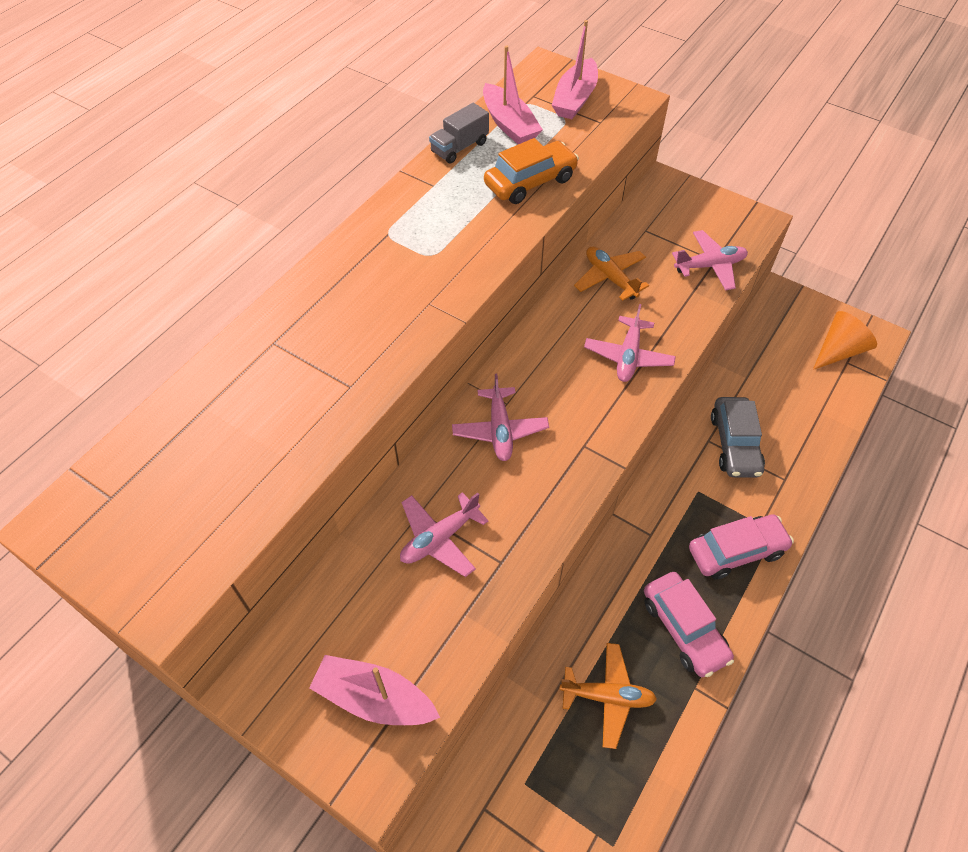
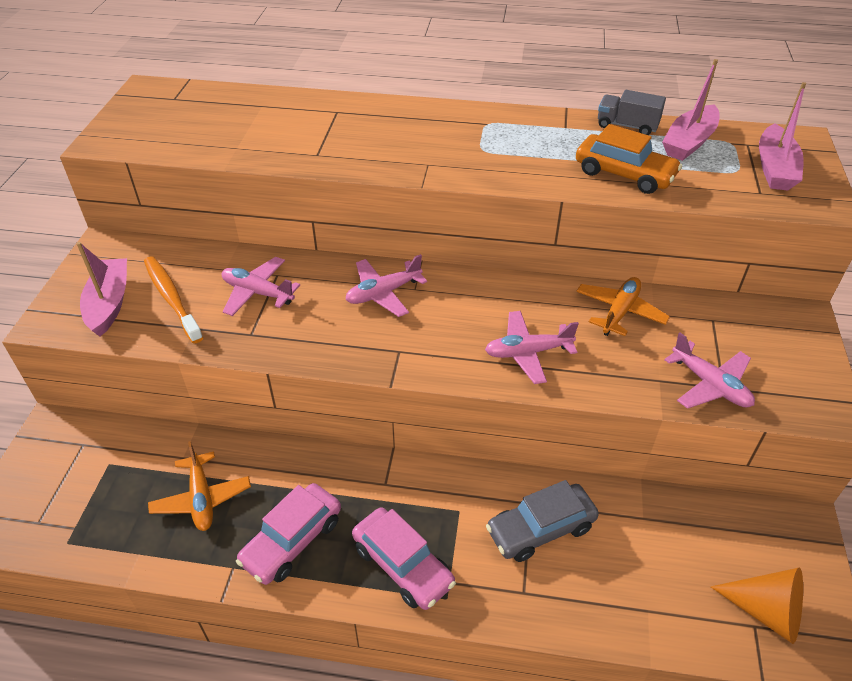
camera: 65 degrees right, 10 degrees down
pink boat [552,20,598,119] -> pink boat turned 75 degrees counterclockwise [759,82,806,190]
none -> orange toothbrush [144,256,203,344]

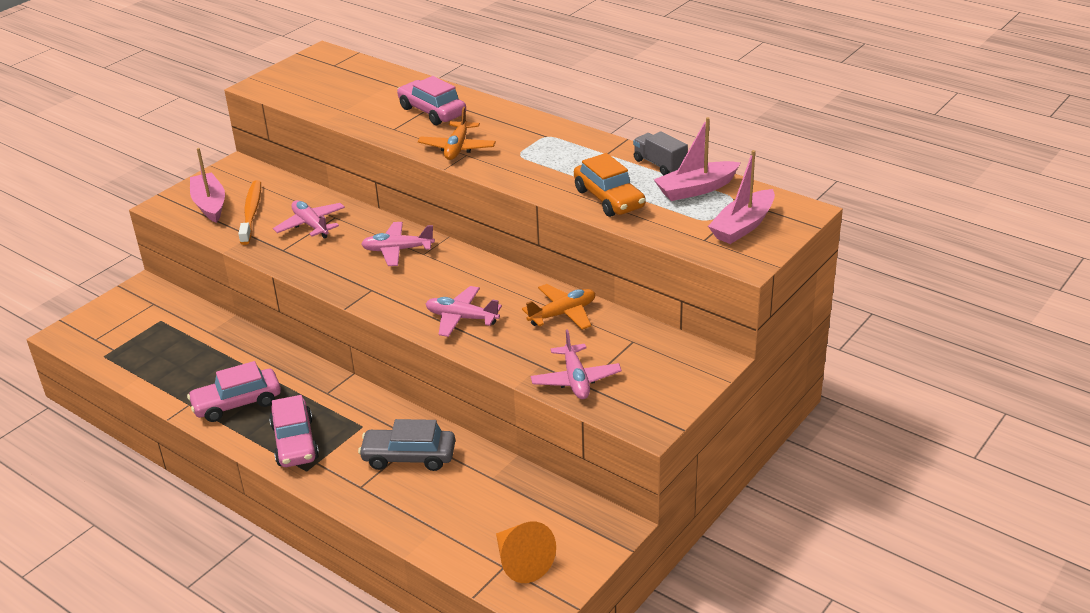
camera: 30 degrees right, 10 degrees down
pink boat [76,242,127,337] -> pink boat turned 45 degrees counterclockwise [190,148,225,223]
orange plane [148,441,251,531] -> orange plane moved to [418,107,496,160]
none -> pink car [397,76,466,125]

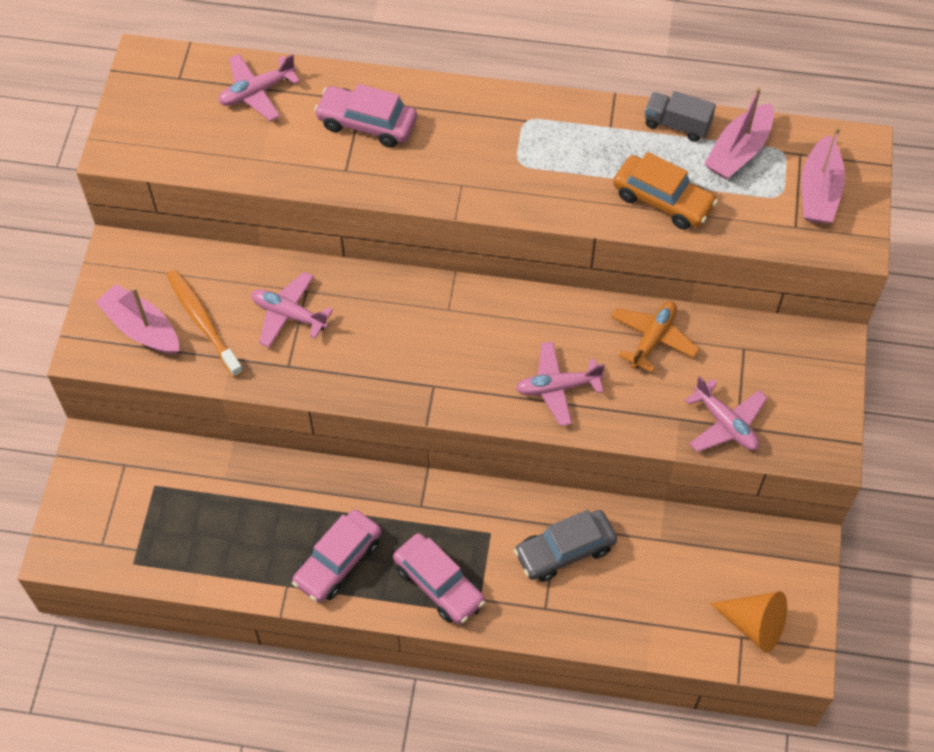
camera: 30 degrees left, 25 degrees up
pink plane [361,222,435,266] -> pink plane moved to [218,54,300,121]
orange plane [418,107,496,160] -> none

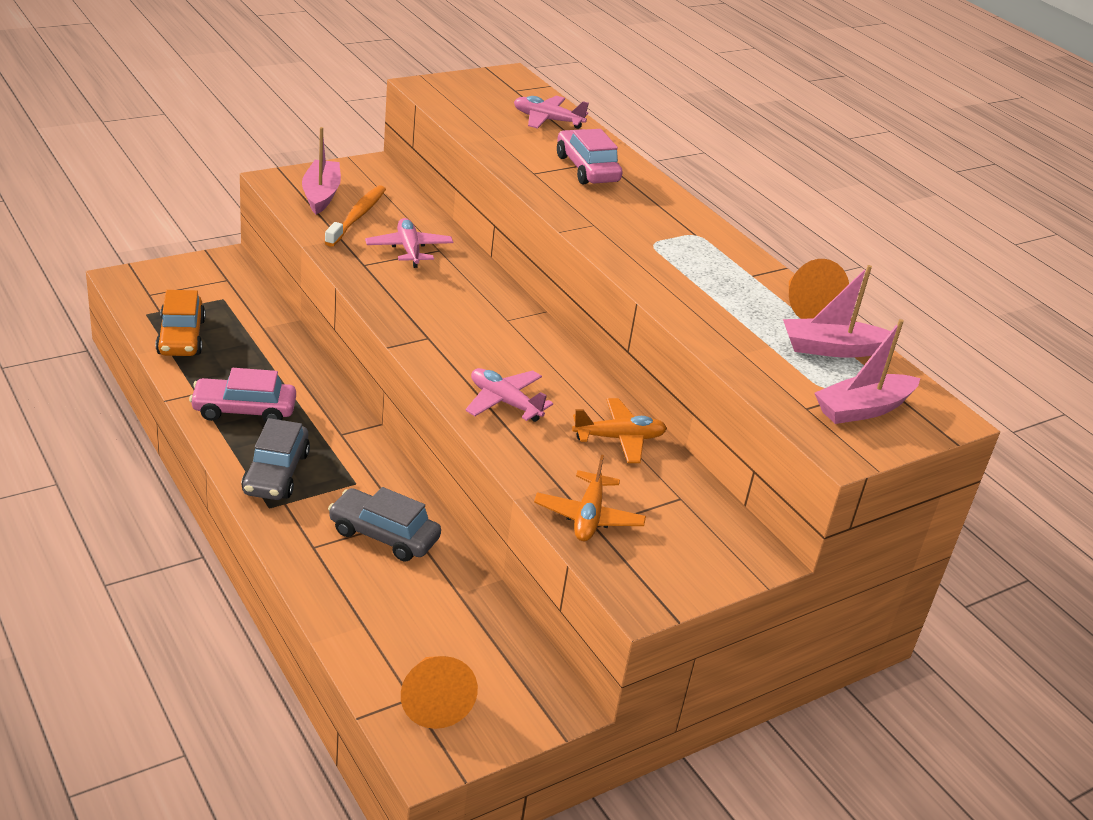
camera: 45 degrees right, 25 degrees down
pink car [393,533,485,624] -> grey car [241,418,310,500]
orange car [613,152,718,230] -> orange car moved to [156,290,206,356]
grey truck [645,91,716,142] -> orange cone [789,259,849,319]
pink plane [685,376,767,452] -> orange plane [534,455,646,541]

